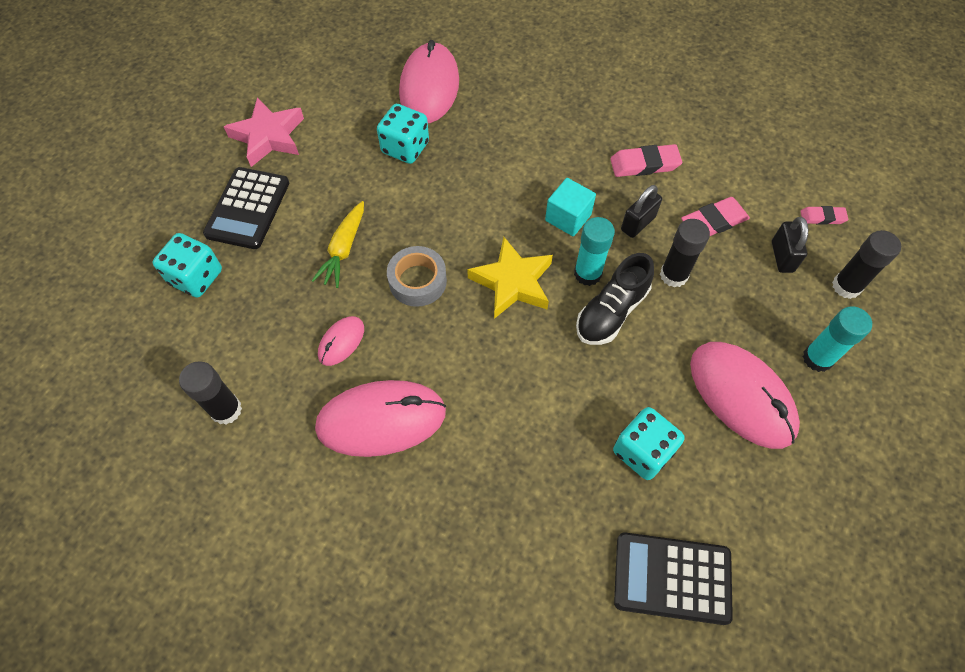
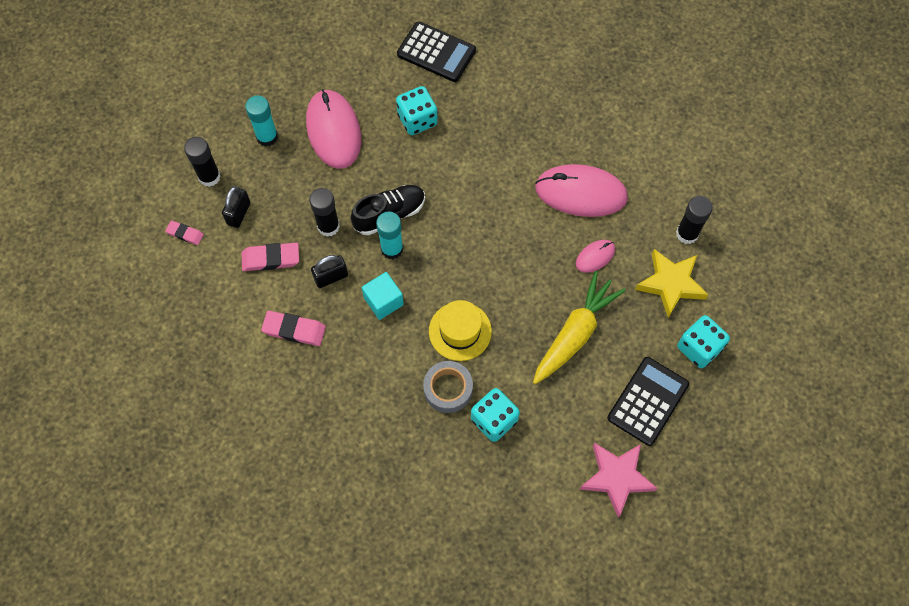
camera: 160 degrees left, 5 degrees up
yellow carrot [312,201,364,288] -> yellow carrot [533,271,626,384], size x1.54
grey tape [387,246,447,307] -> grey tape moved to [423,361,473,413]
pink mouse [399,40,459,123] -> none
yellow star [467,237,553,319] -> yellow star moved to [635,249,709,318]
none -> yellow hat [429,300,492,361]

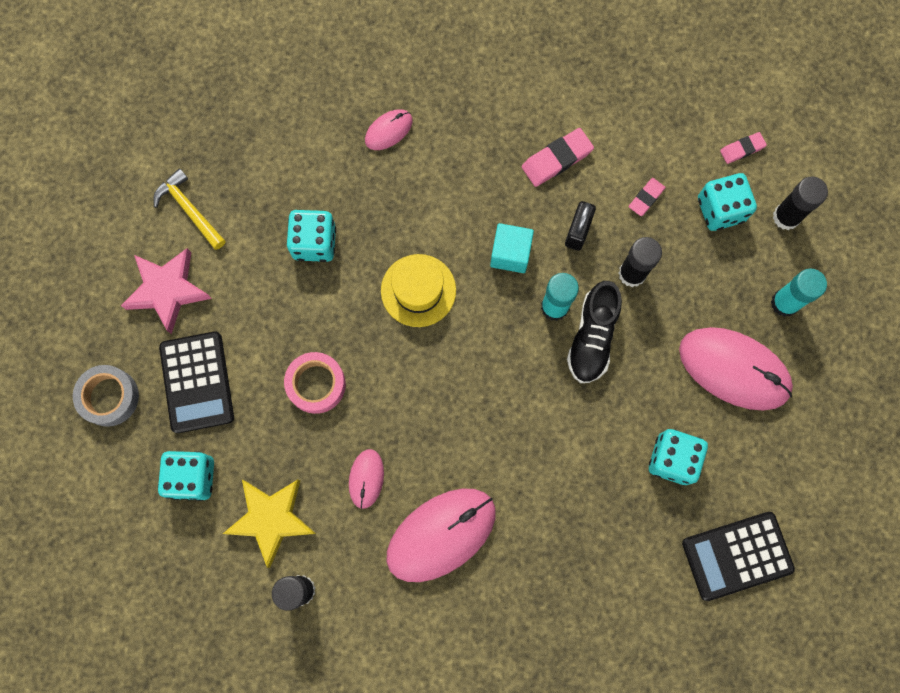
camera: 135 degrees right, 10 degrees up
black padlock [222,186,251,228] -> turquoise dice [698,173,757,231]
pink eraser [242,242,299,271] -> pink eraser [629,178,666,216], size x0.61
grey tape [423,361,473,413] -> grey tape moved to [73,365,139,427]
yellow carrot [533,271,626,384] -> pink tape [284,352,346,414]
none -> yellow hammer [153,168,225,250]
none -> pink mouse [365,109,413,150]

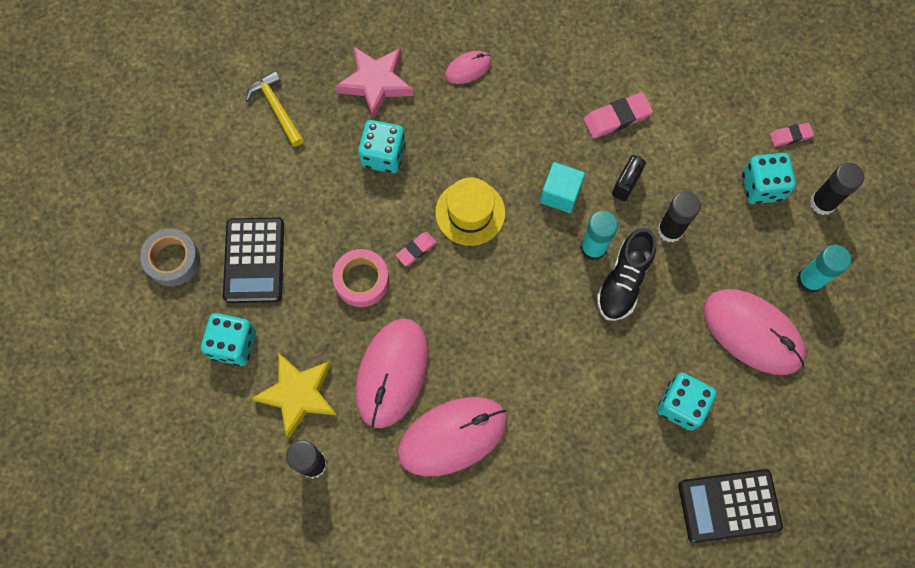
camera: 10 degrees right, 5 degrees down
pink star [121,248,212,334] -> pink star moved to [335,46,413,120]
pink mouse [349,449,384,509] -> pink mouse [355,319,429,428], size x2.05
pink eraser [629,178,666,216] -> pink eraser moved to [396,232,437,266]

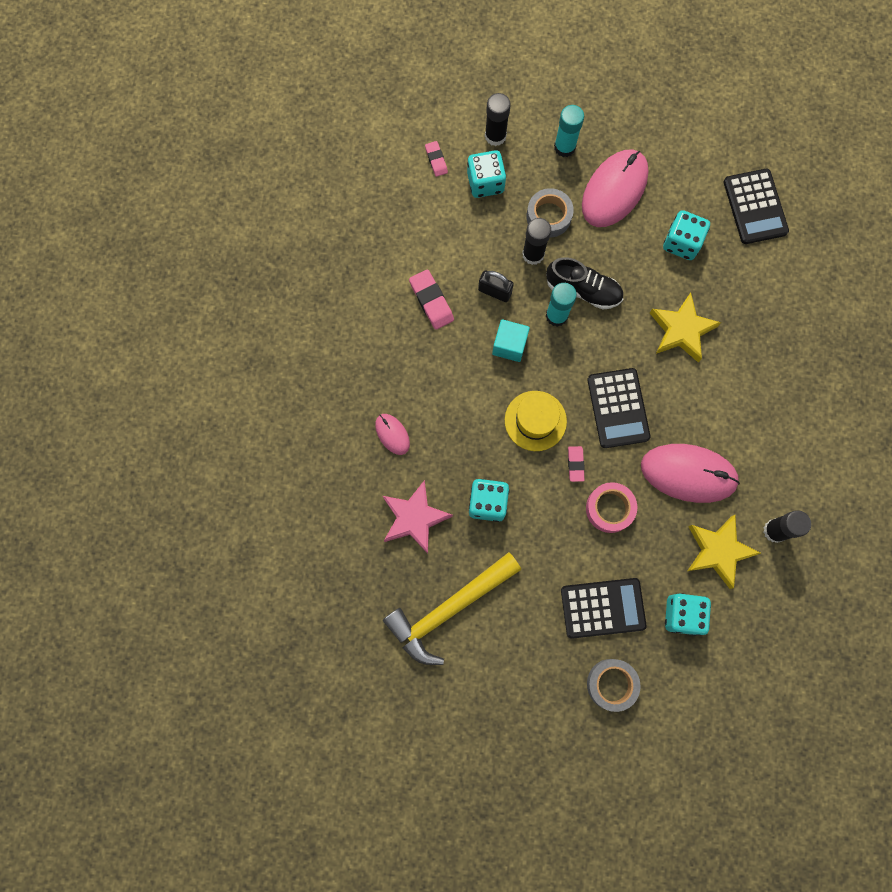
camera: 95 degrees left, 5 degrees up
yellow hammer [246,70,304,147] -> yellow hammer [383,552,521,665], size x1.80
pink eraser [396,232,437,266] -> pink eraser turned 45 degrees clockwise [568,446,585,482]
pink mouse [397,397,507,476] -> none
none -> grey tape [526,188,574,238]
none -> black calculator [588,368,651,448]
none -> yellow star [650,293,721,362]

